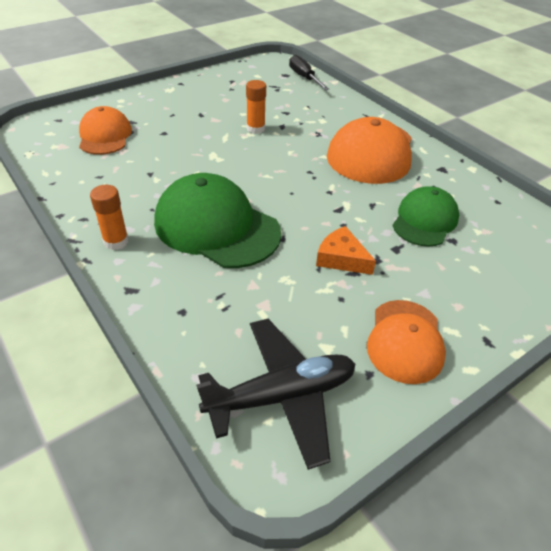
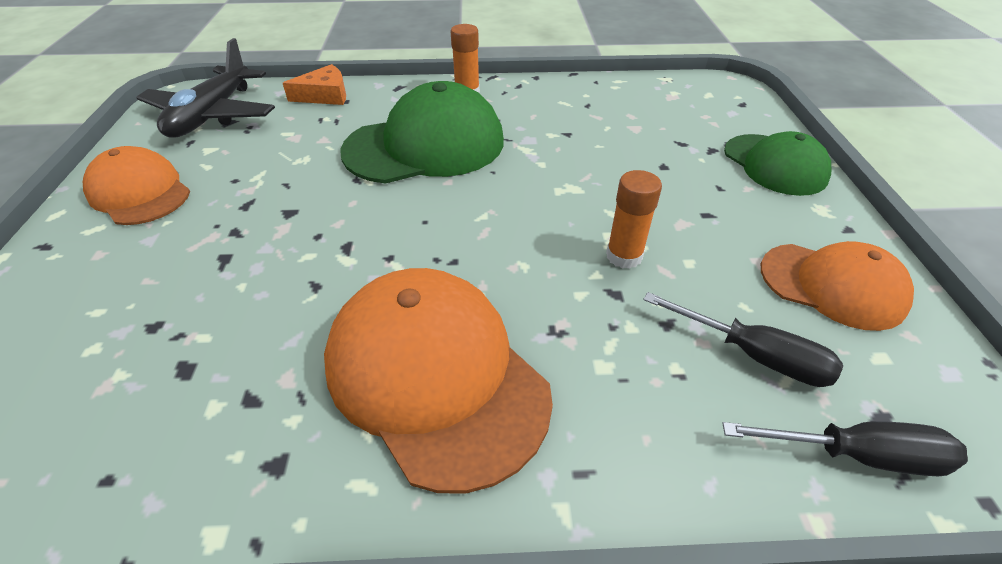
camera: 125 degrees right, 0 degrees up
orange cap [79,106,132,155] -> orange cap moved to [761,241,914,331]
orange cheese [316,226,376,275] -> orange cheese moved to [283,64,346,105]
green cap [392,186,459,247] -> green cap moved to [724,131,831,196]
none -> black screwdriver [643,292,843,387]

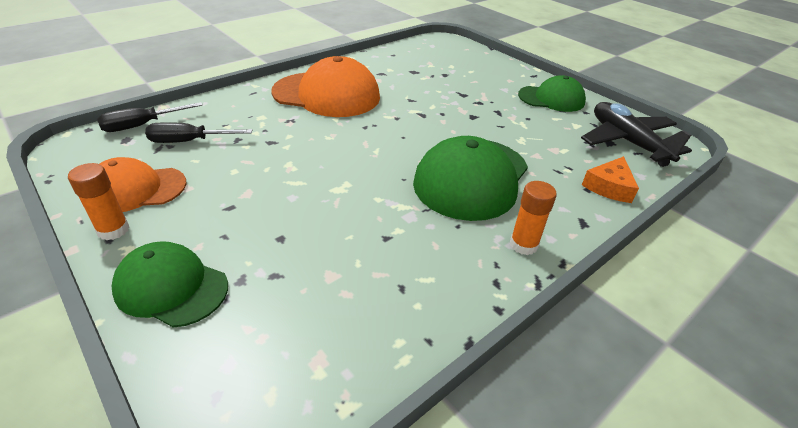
camera: 140 degrees right, 5 degrees down
orange cap [83,146,190,225] -> green cap [518,75,586,112]
orange glue stick [606,170,662,269] -> orange glue stick moved to [68,163,129,240]

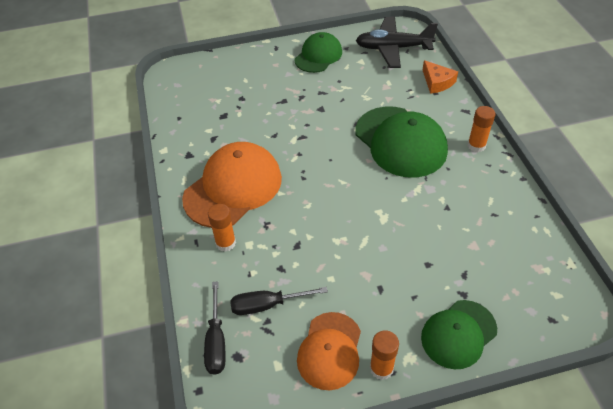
camera: 60 degrees left, 10 degrees up
black screwdriver [145,122,252,143] -> black screwdriver turned 60 degrees clockwise [230,287,328,315]
none -> orange glue stick [208,204,236,252]

